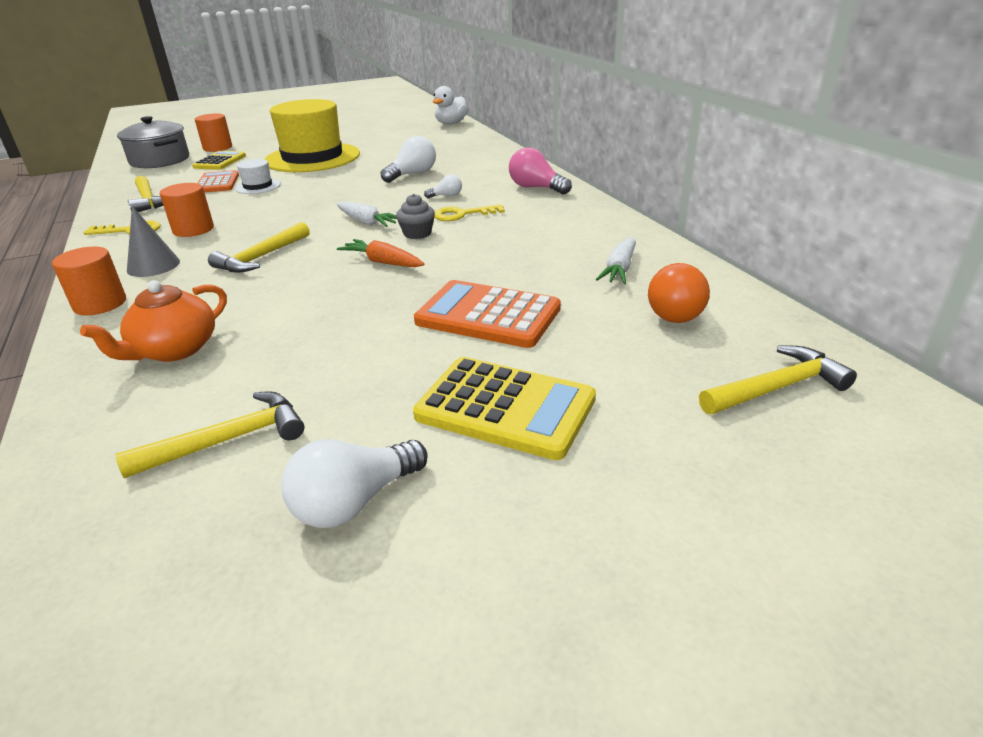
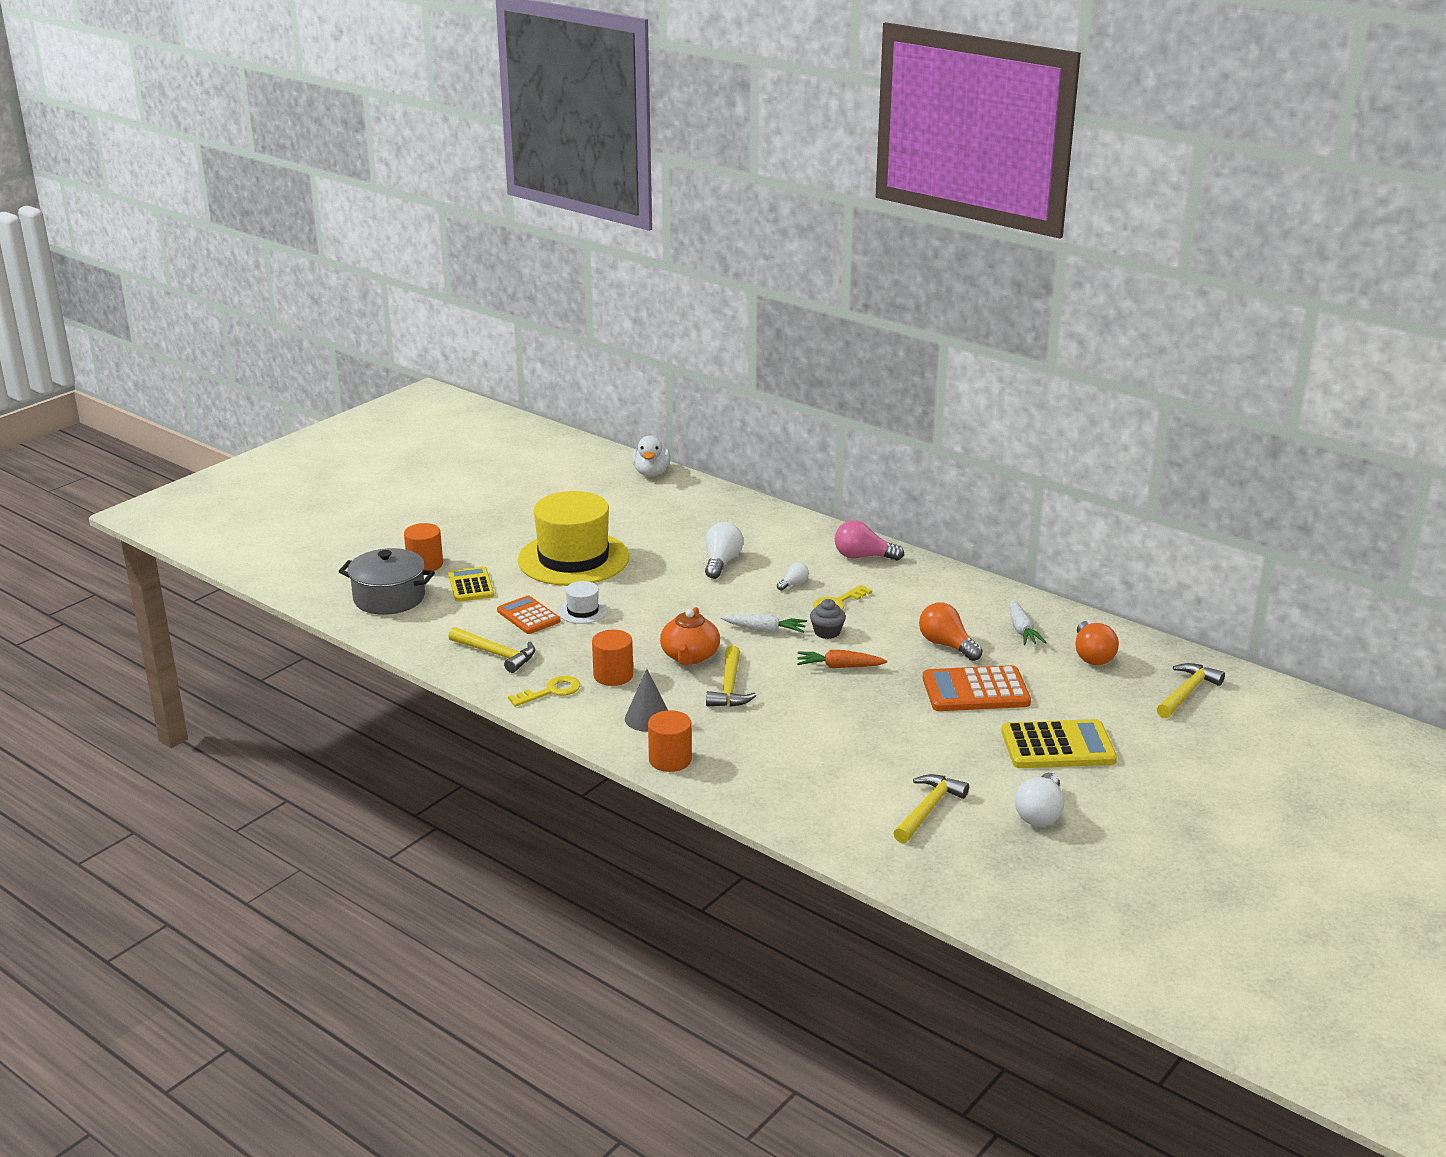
camera: 30 degrees left, 5 degrees down
orange teapot [80,280,227,362] -> orange teapot moved to [660,607,720,665]
none -> orange light bulb [919,602,983,661]

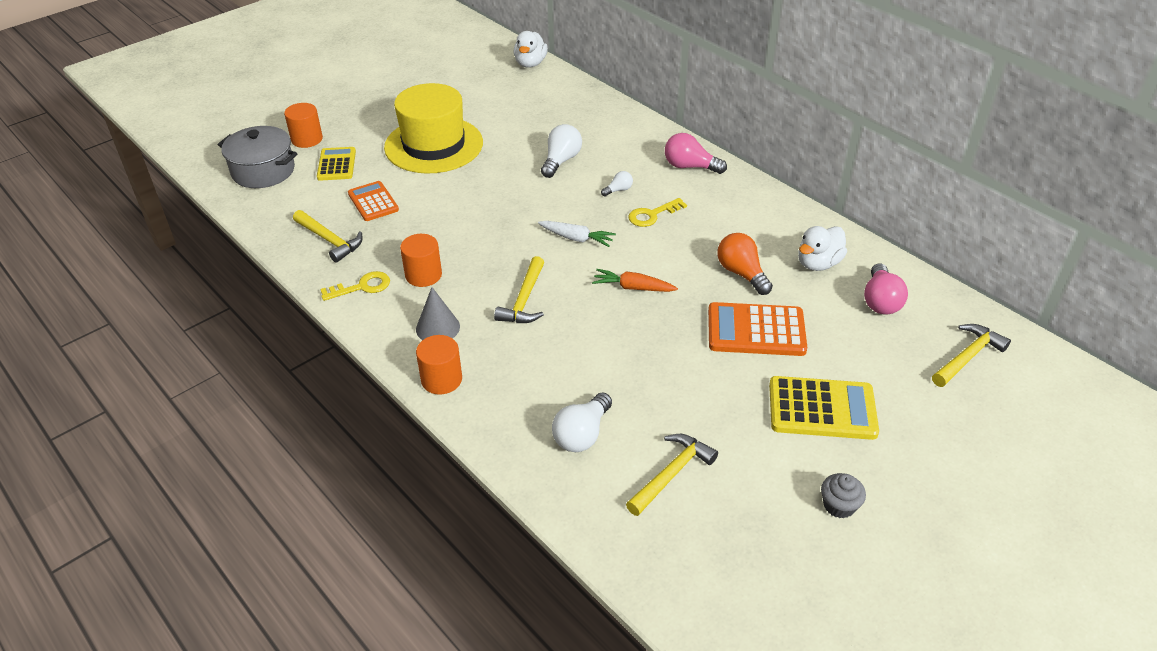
camera: 10 degrees right, 15 degrees up
white hat [558,581,608,624] -> none
orange teapot [660,607,720,665] -> none
grey cupcake [810,599,846,639] -> grey cupcake moved to [821,473,866,519]
white carrot [1010,600,1047,645] -> white duck [798,226,847,271]
white light bulb [1015,773,1064,826] -> white light bulb moved to [552,392,612,452]
orange light bulb [1075,621,1119,665] -> pink light bulb [864,263,908,314]

